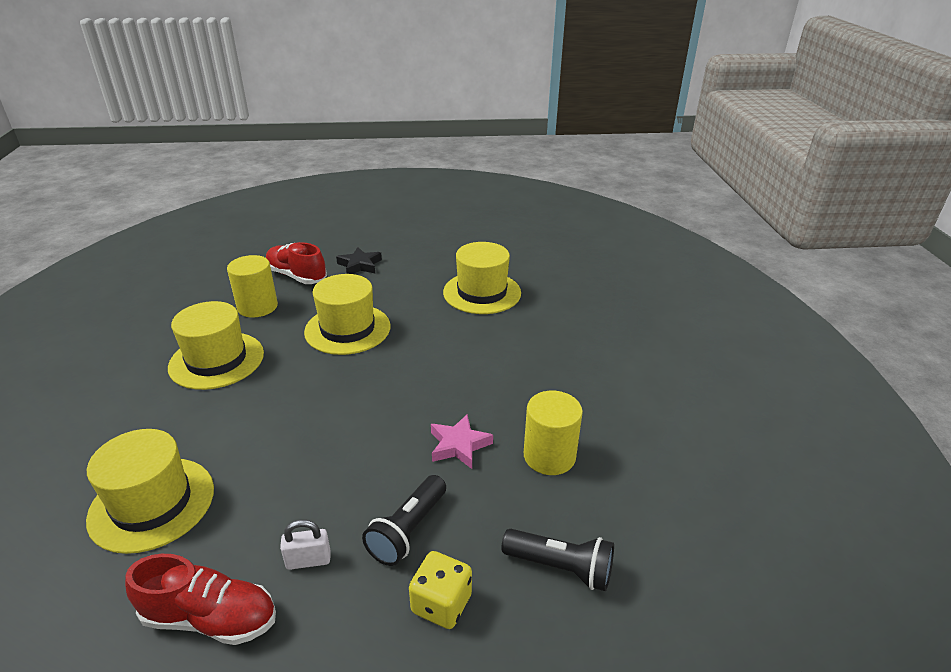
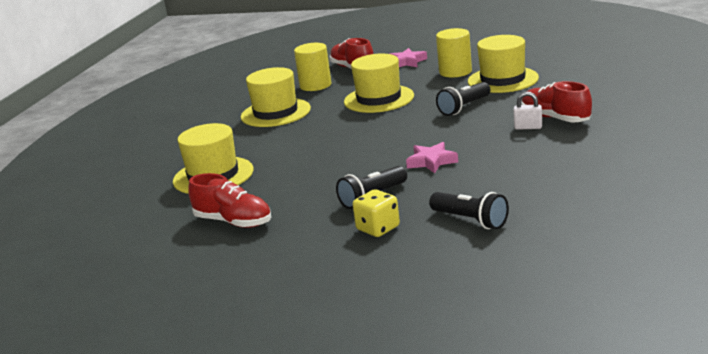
camera: 25 degrees right, 10 degrees down
white padlock [280,520,331,570] -> white padlock moved to [513,92,542,130]
black star [336,247,382,274] -> pink star [389,48,427,67]
yellow cylinder [524,391,583,475] -> yellow cylinder moved to [436,28,472,77]
none -> black flashlight [436,82,490,116]
none -> red shoe [522,81,592,122]

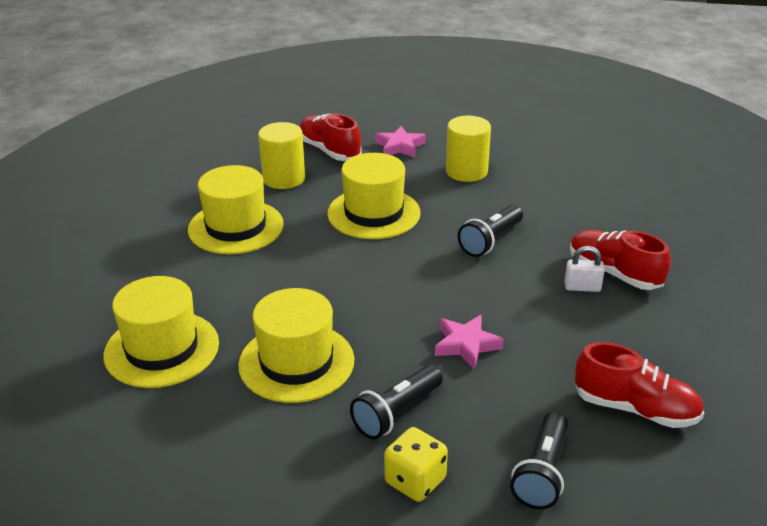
camera: 10 degrees left, 10 degrees up
red shoe [188,173,271,228] -> red shoe moved to [575,342,704,428]
black flashlight [429,192,509,229] -> black flashlight turned 75 degrees clockwise [510,412,569,509]
yellow hat [468,35,539,93] -> yellow hat moved to [238,288,354,403]

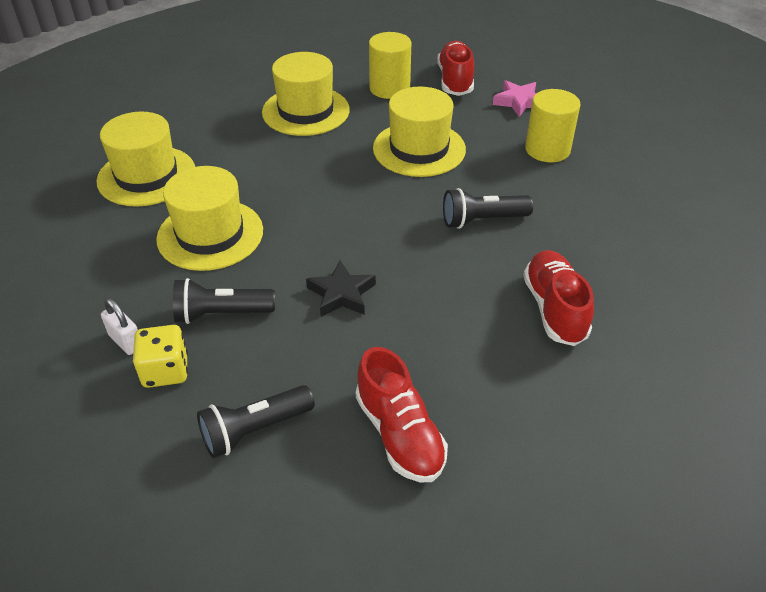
camera: 40 degrees right, 10 degrees up
pink star [435,315,504,369] -> black star [306,260,376,317]
white padlock [565,246,605,292] -> white padlock moved to [101,298,138,355]

